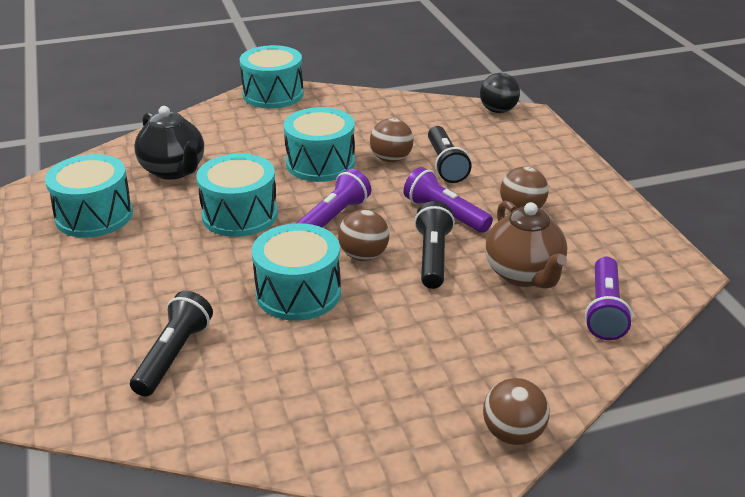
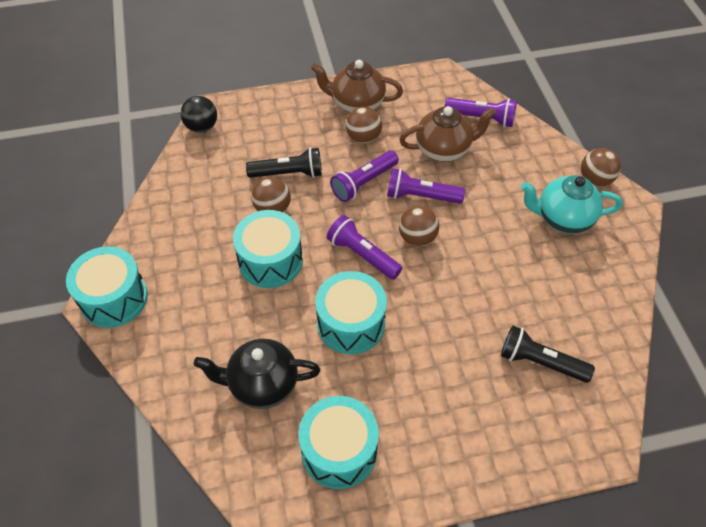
camera: 85 degrees left, 20 degrees up
black teapot [134,106,204,180] -> black teapot turned 150 degrees counterclockwise [194,339,320,409]
turquoise drum [252,223,341,321] -> none
black flashlight [414,201,455,289] -> purple flashlight [387,168,465,204]
none -> brown teapot [311,60,403,113]
none -> turquoise teapot [521,175,623,234]

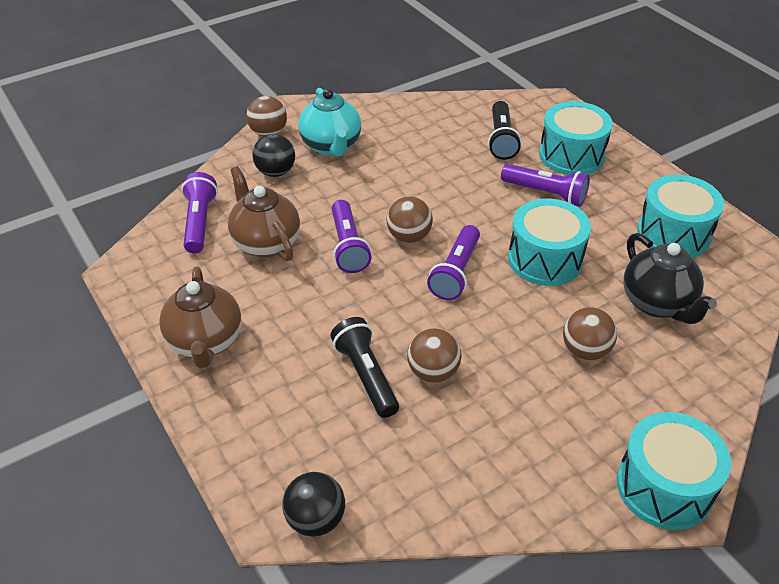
camera: 110 degrees left, 10 degrees down
turquoise drum [233,210,303,288] -> turquoise drum moved to [539,101,613,175]
purple flashlight [330,151,399,202] -> purple flashlight moved to [501,164,590,207]
brown ball [346,107,382,144] -> brown ball moved to [563,307,617,360]
none -> black ball [252,134,295,177]

